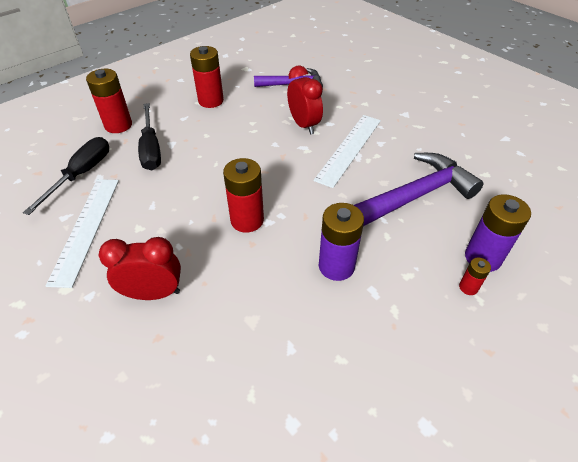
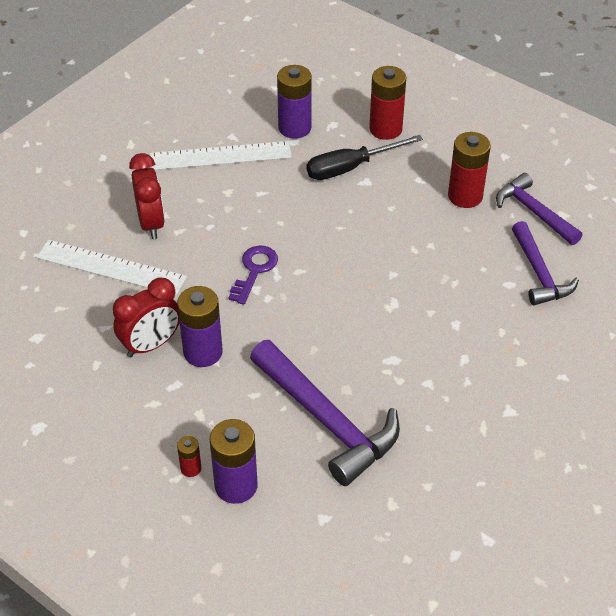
camera: 80 degrees right, 0 degrees up
black screwdriver [23,137,109,215] -> purple battery [277,65,312,139]
red battery [223,158,264,232] -> purple key [228,245,278,305]
red clock [287,66,323,135] -> red clock moved to [113,277,179,357]
white ruler [314,115,381,188] -> white ruler moved to [36,239,187,295]
none -> purple hammer [496,173,582,245]

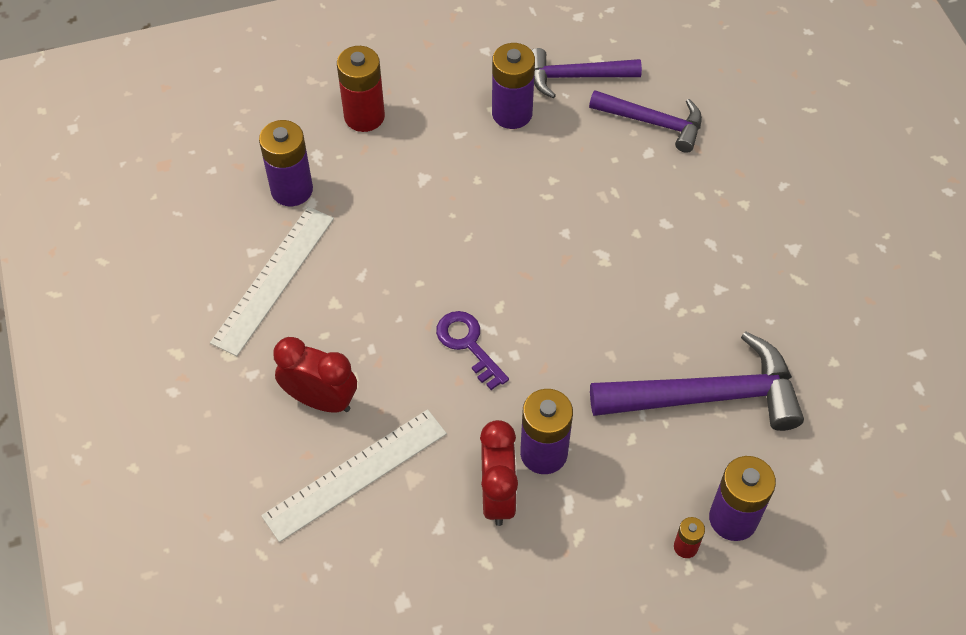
camera: 55 degrees left, 10 degrees up
black screwdriver [307,135,423,180] -> none
red battery [448,132,491,208] -> purple battery [492,43,535,129]

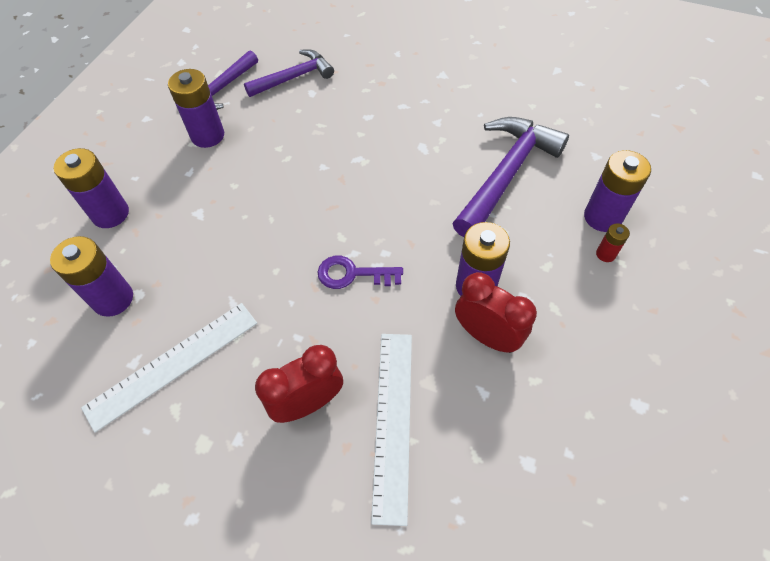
camera: 50 degrees left, 0 degrees up
white ruler [210,207,334,356] -> white ruler turned 75 degrees clockwise [81,303,257,433]
red battery [337,46,385,132] -> purple battery [54,148,129,228]

